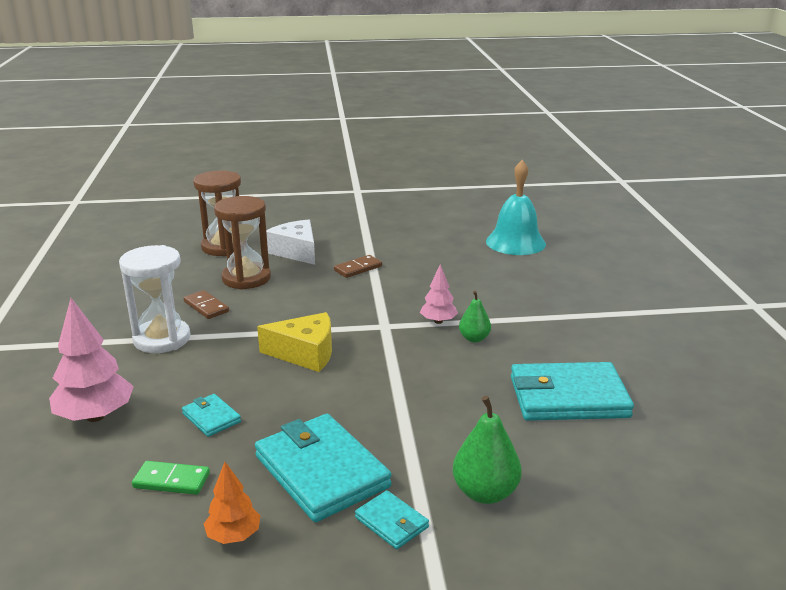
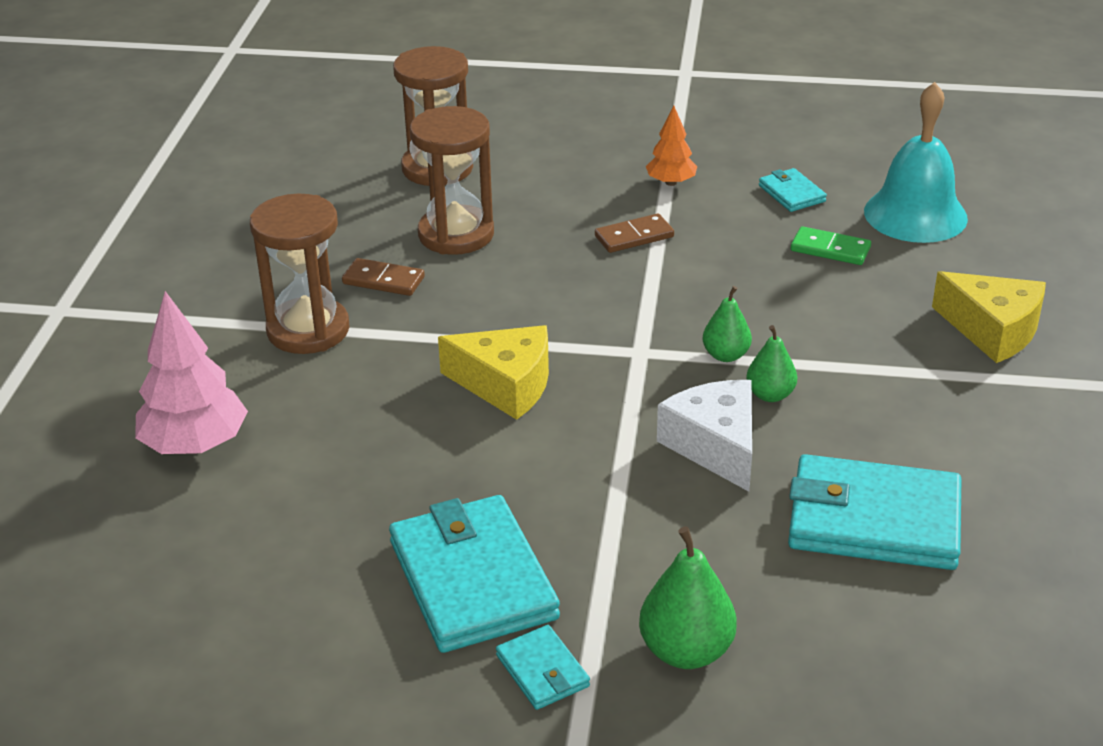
camera: 15 degrees right, 10 degrees up
white hourglass [119,245,190,353] -> brown hourglass [250,194,350,354]
green domino [132,461,210,495] -> green domino moved to [791,226,871,265]
turquoise wallet [182,394,241,437] -> turquoise wallet moved to [759,168,827,212]
brown domino [183,290,229,319] -> brown domino turned 45 degrees counterclockwise [342,258,425,296]
orange tree [204,462,261,544] -> orange tree moved to [646,106,697,186]
white cheese [266,220,315,265] -> white cheese moved to [657,380,752,492]
pink tree [420,264,458,324] -> green pear [703,286,752,362]
none -> yellow cheese [932,271,1046,363]

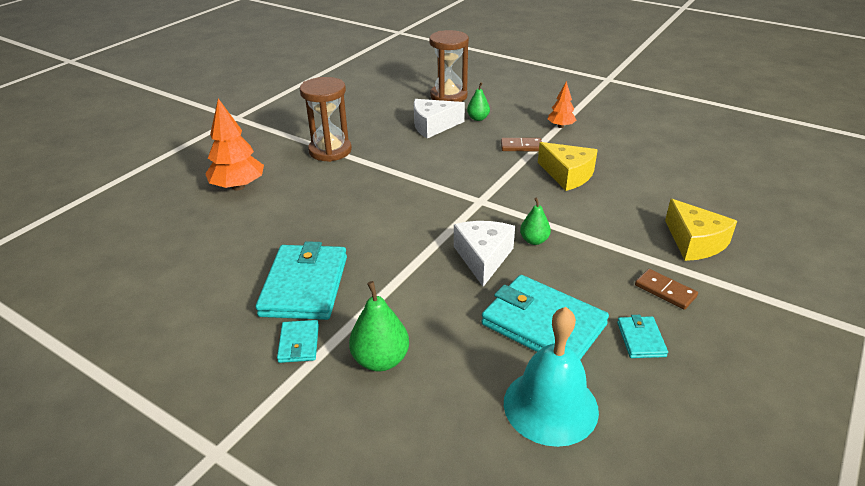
camera: 25 degrees right, 0 degrees up
pink tree [135,291,248,454] -> orange tree [205,99,264,190]
brown domino [342,258,425,296] -> brown domino moved to [635,269,698,310]
brown hourglass [410,106,494,255] -> white cheese [414,99,465,138]
yellow cheese [438,325,549,420] -> yellow cheese moved to [538,142,598,191]
green pear [703,286,752,362] -> green pear moved to [467,82,490,121]
turquoise wallet [759,168,827,212] -> turquoise wallet moved to [617,315,668,358]
green domino [791,226,871,265] -> none
turquoise bell [864,82,968,243] -> turquoise bell moved to [504,307,599,447]

